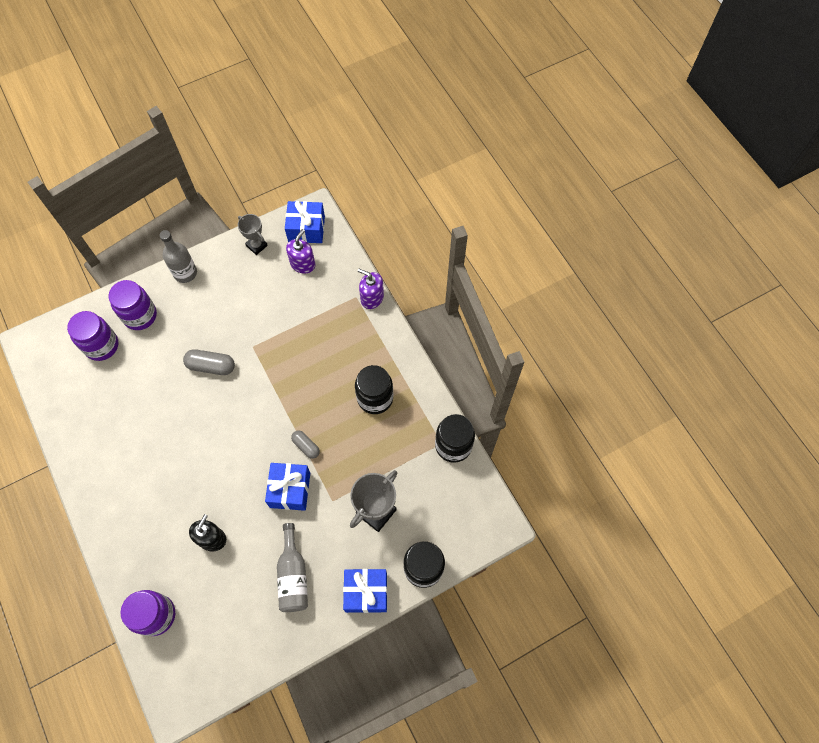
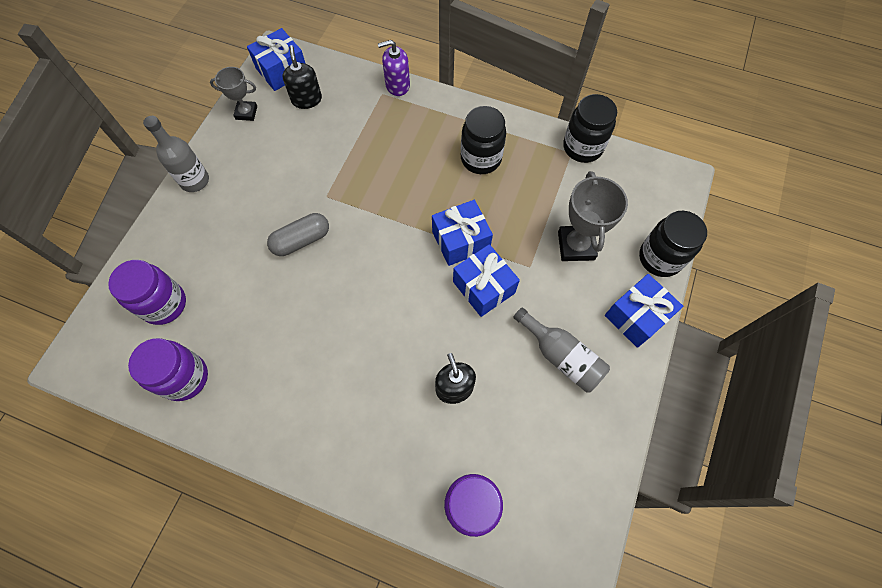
camera: 40 degrees left, 0 degrees up
purple jar [109,280,157,330] -> purple jar moved to [128,338,208,401]
purple soap dispenser [286,229,315,274] -> black soap dispenser [283,45,322,109]
grey capsule [291,430,320,459] -> blue gift [432,200,493,266]

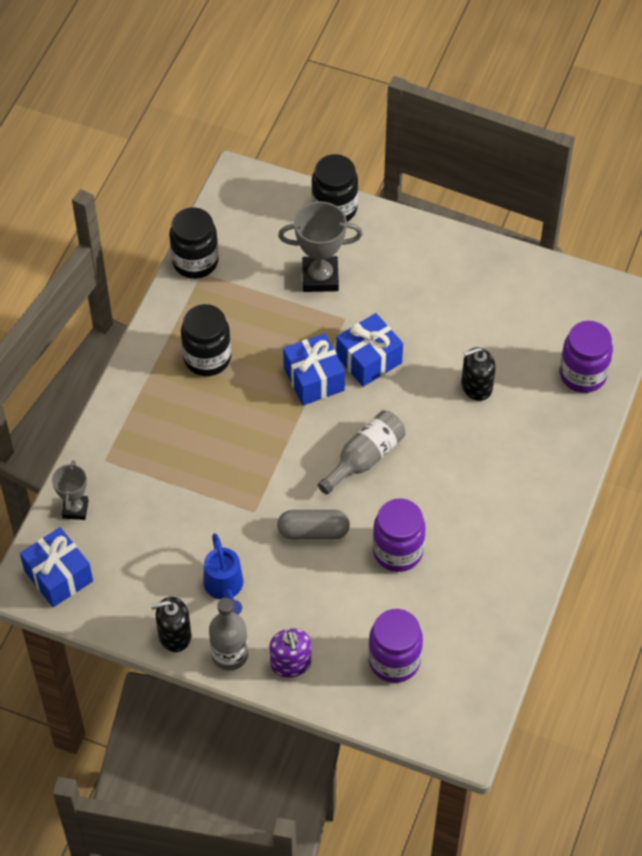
camera: 90 degrees left, 10 degrees down
purple jar [128,338,208,401] -> purple jar moved to [373,498,426,572]
grey trophy [210,67,257,121] -> grey trophy moved to [52,460,88,520]
grey capsule [267,213,329,256] -> grey capsule turned 60 degrees counterclockwise [277,510,350,540]
black soap dispenser [283,45,322,109] -> black soap dispenser moved to [151,597,191,652]
purple soap dispenser [378,40,410,96] -> purple soap dispenser moved to [269,628,311,678]
grey bottle [513,307,610,393] -> grey bottle moved to [318,410,405,495]
blue gift [605,274,683,348] -> none
none -> blue watering can [203,533,244,615]

